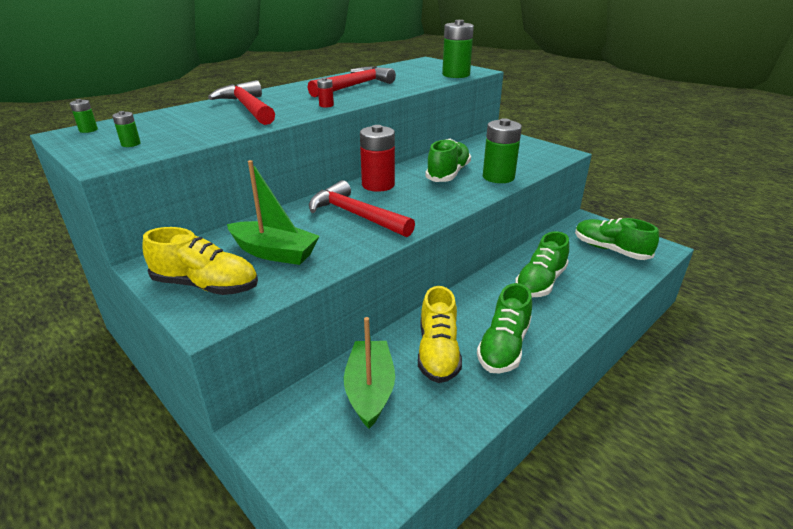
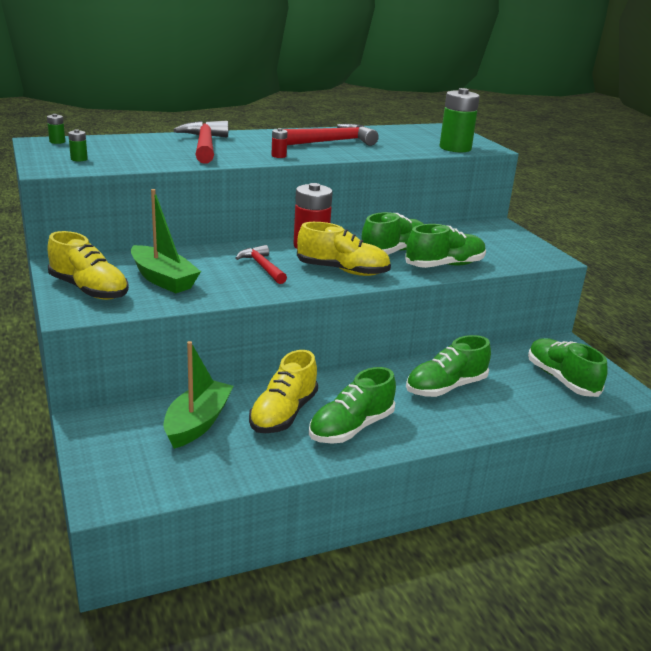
camera: 20 degrees right, 5 degrees down
red hammer [309,180,415,237] -> red hammer [235,245,287,284], size x0.62
green battery [483,118,522,183] -> green shoe [405,224,486,268]
none -> yellow shoe [297,222,391,276]

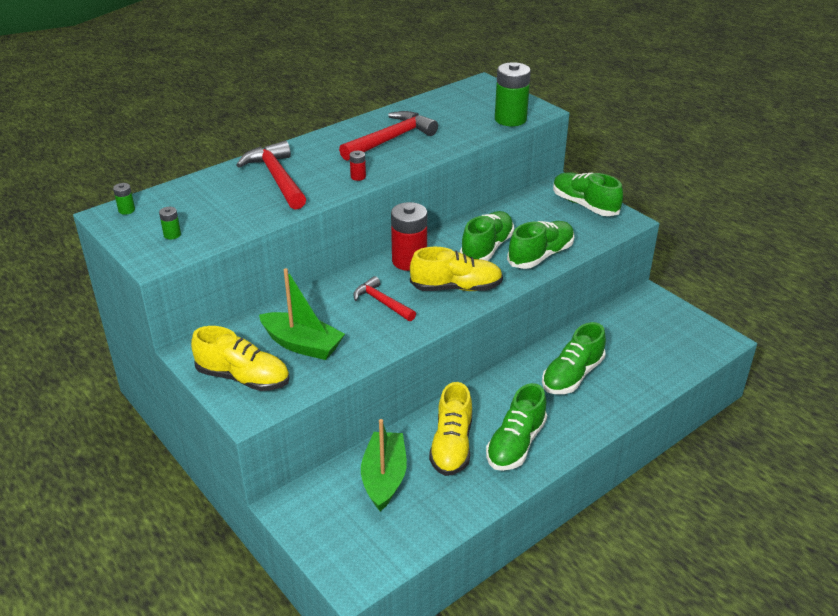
camera: 15 degrees left, 10 degrees up
green shoe [528,338,608,397] -> green shoe moved to [553,172,623,216]

